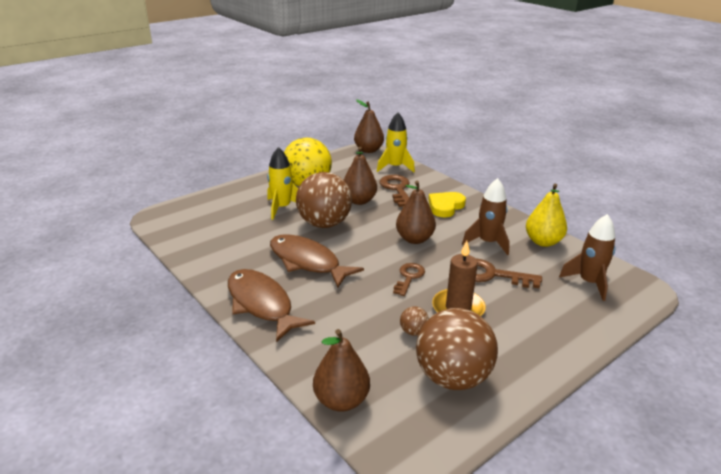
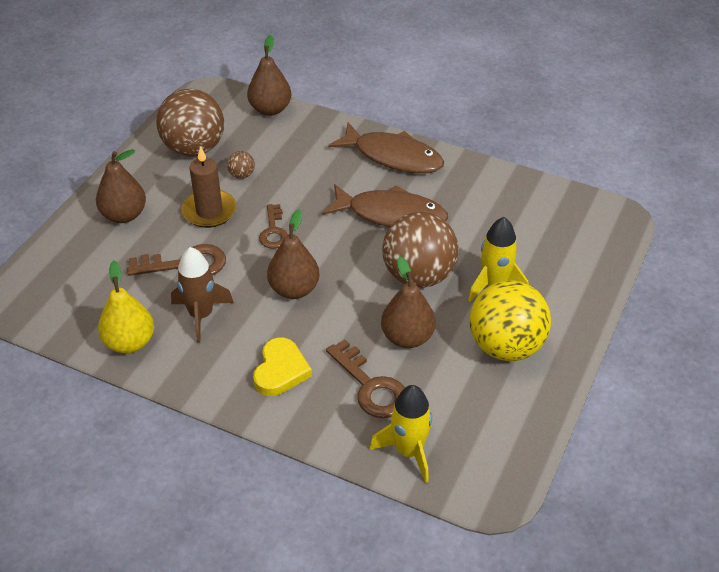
camera: 155 degrees right, 15 degrees up
brown pear [354,99,384,153] -> brown pear moved to [96,149,146,223]
brown rocket [559,214,616,301] -> none

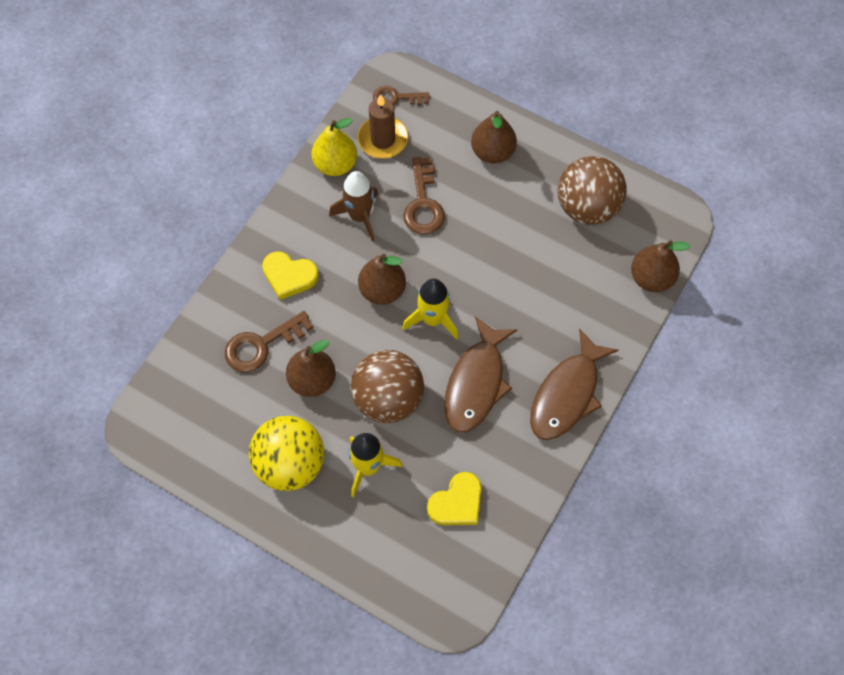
camera: 95 degrees right, 20 degrees up
brown candle [181,146,236,228] -> brown candle moved to [357,94,408,159]
brown ball [227,151,255,179] -> none
brown key [259,204,288,248] -> brown key moved to [373,86,429,105]
yellow rocket [370,385,432,483] -> yellow rocket moved to [402,279,458,339]
none -> yellow heart [427,472,482,525]

